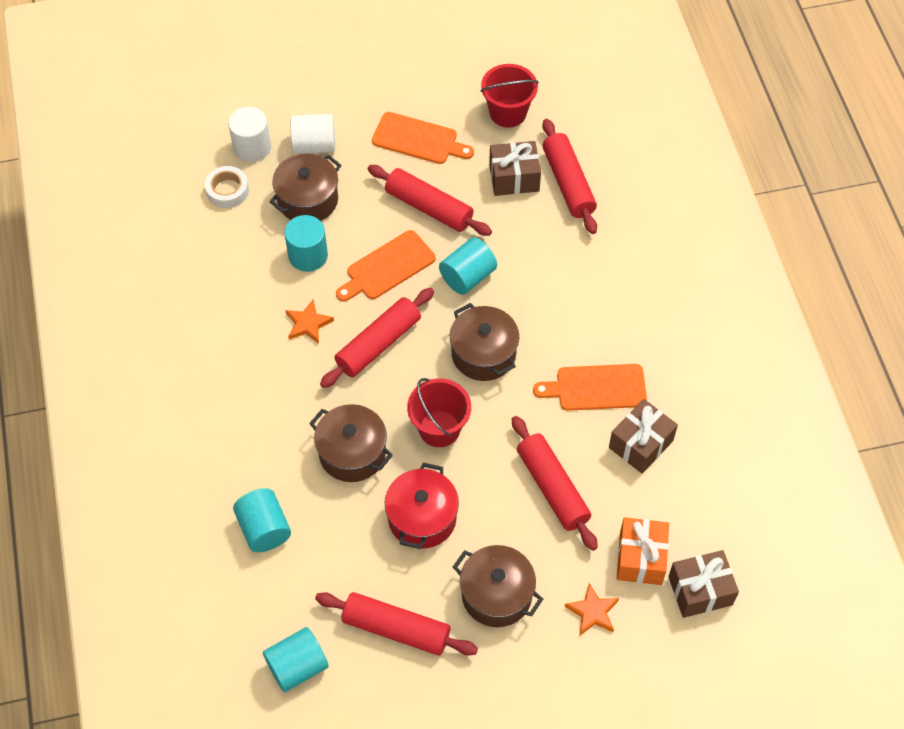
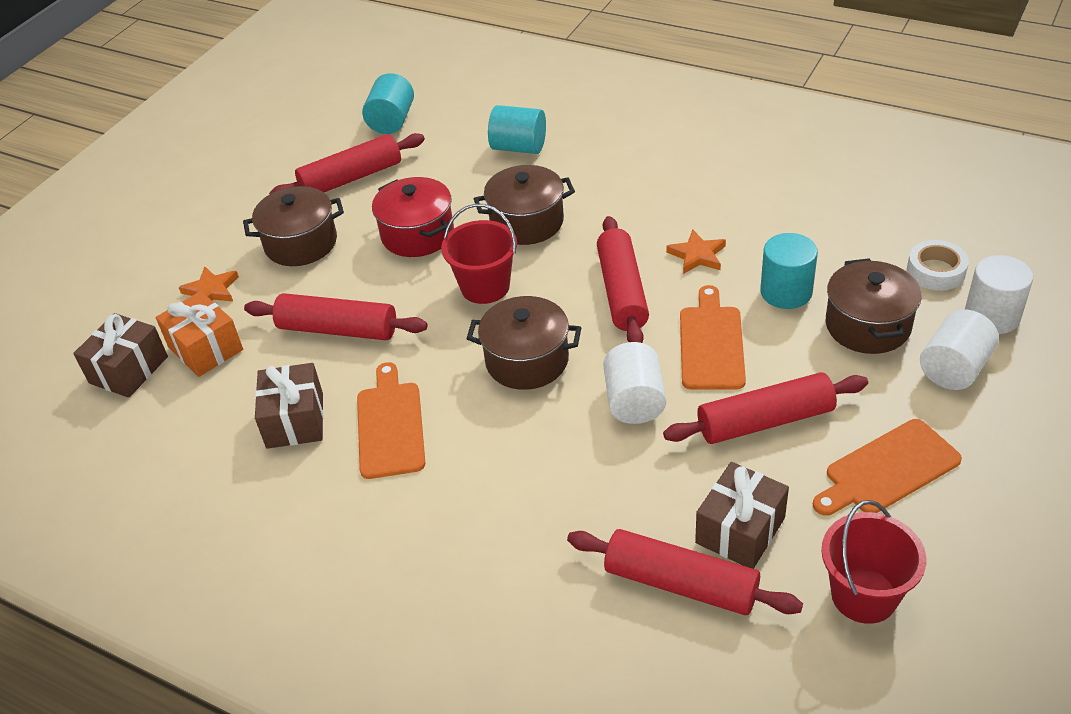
camera: 135 degrees right, 15 degrees down
turquoise cylinder [439,237,497,295] -> white cylinder [603,342,666,424]
orange cutting board [533,364,647,411] -> orange cutting board turned 45 degrees counterclockwise [357,362,425,479]

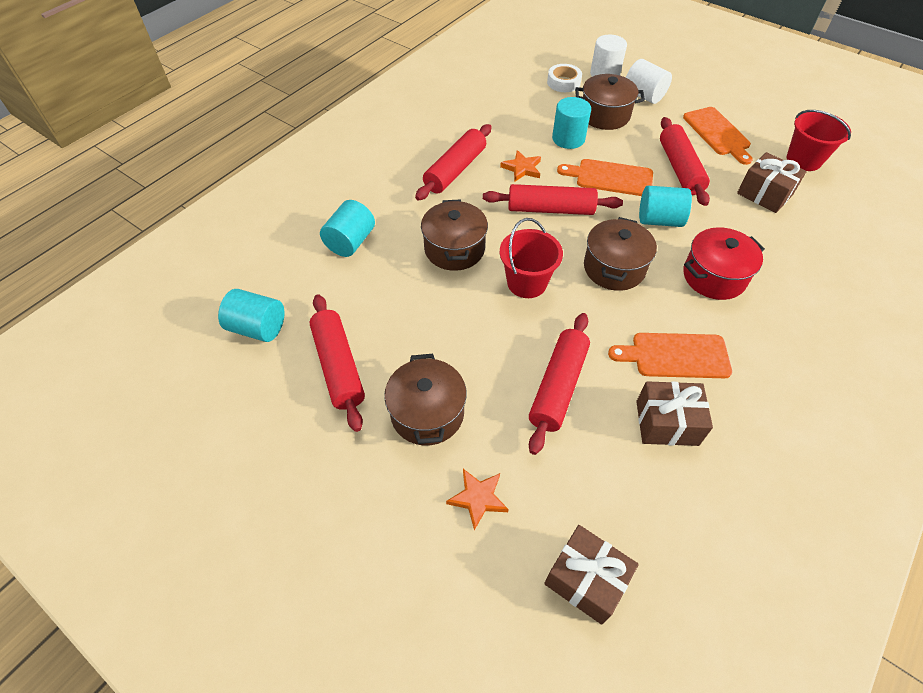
camera: 85 degrees left, 10 degrees up
orange gift [156,291,243,377] -> none
red pot [372,177,454,257] -> red pot moved to [683,227,765,300]
red rolling pin [567,529,803,615] -> red rolling pin moved to [415,124,492,201]
white cylinder [603,342,666,424] -> turquoise cylinder [639,186,692,227]

